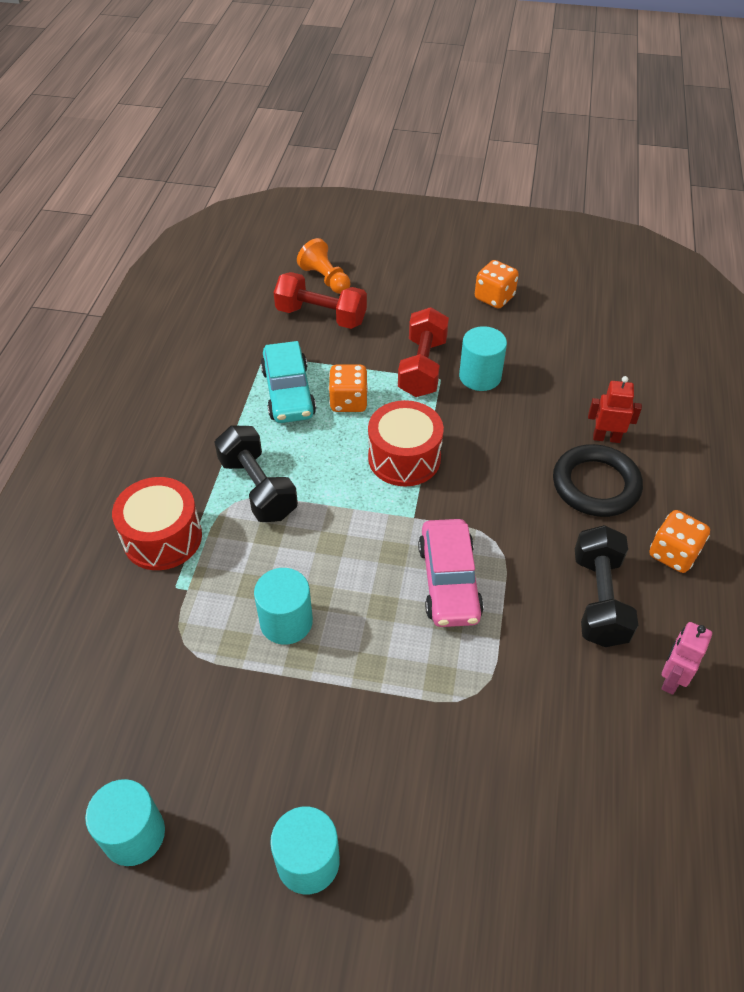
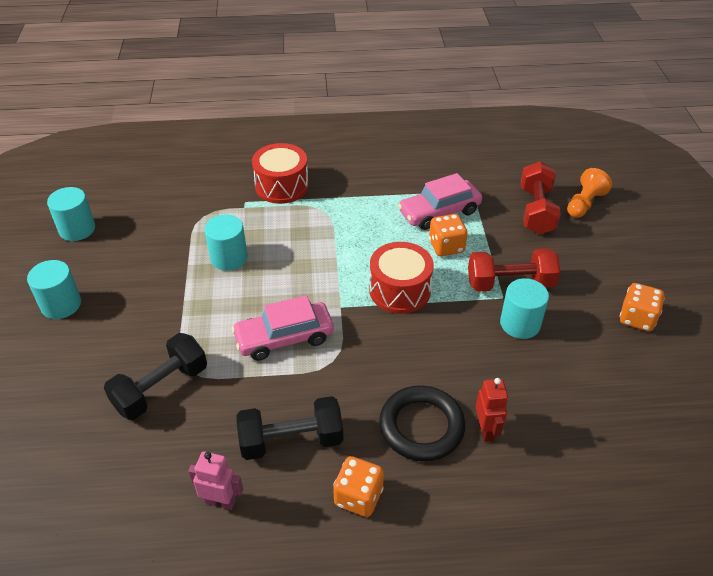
camera: 75 degrees right, 5 degrees down
black dumbbell [214,425,298,522] -> black dumbbell moved to [104,333,207,420]
turquoise car [261,341,316,423] -> pink car [398,173,482,230]

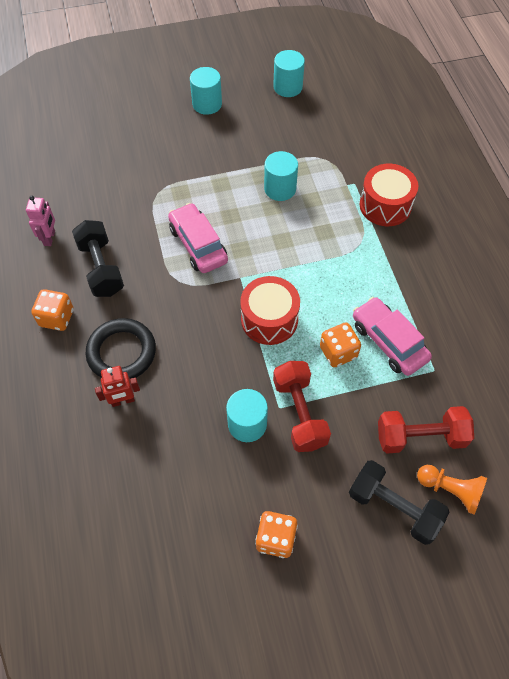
camera: 80 degrees right, 15 degrees up
black dumbbell [104,333,207,420] -> black dumbbell moved to [349,460,449,545]

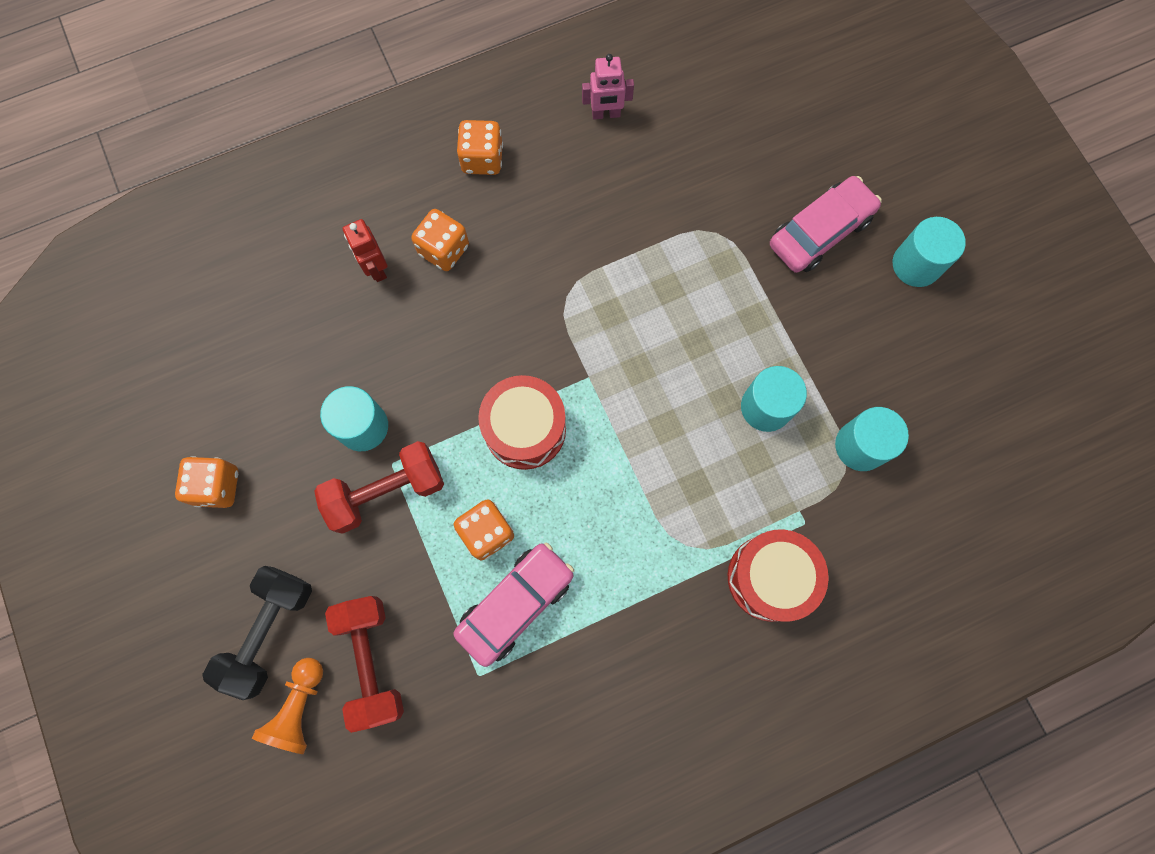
camera: 80 degrees right, 15 degrees up
black dumbbell [72,220,124,297] -> none
black ring [85,318,156,379] -> orange dice [411,209,469,271]
pink car [168,203,228,273] -> pink car moved to [770,176,882,273]
turquoise cylinder [273,50,305,97] -> turquoise cylinder moved to [835,407,909,471]

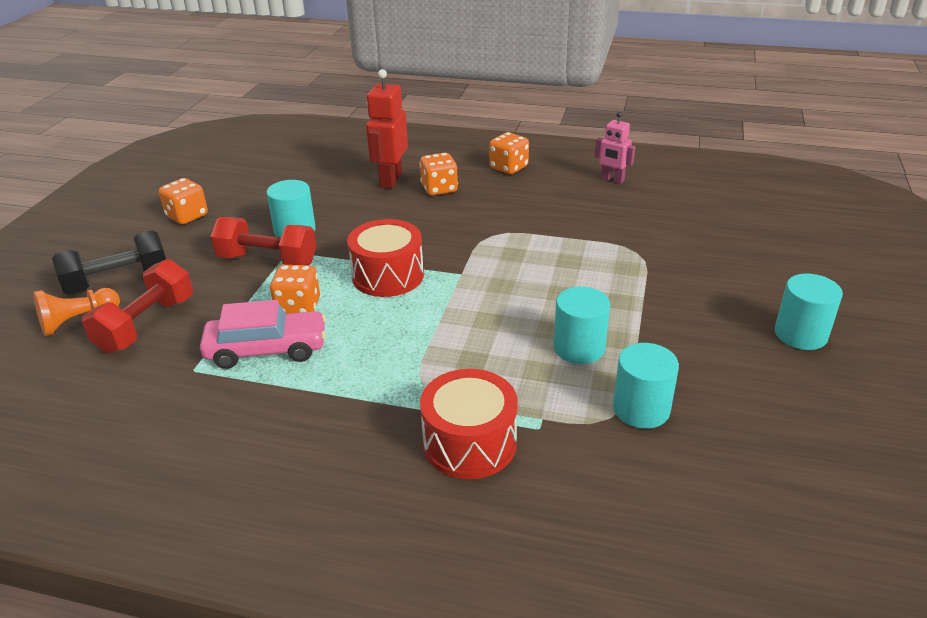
camera: 40 degrees right, 40 degrees down
red robot [343,219,388,282] -> red robot [366,69,408,189], size x1.61
pink car [770,176,882,273] -> none

